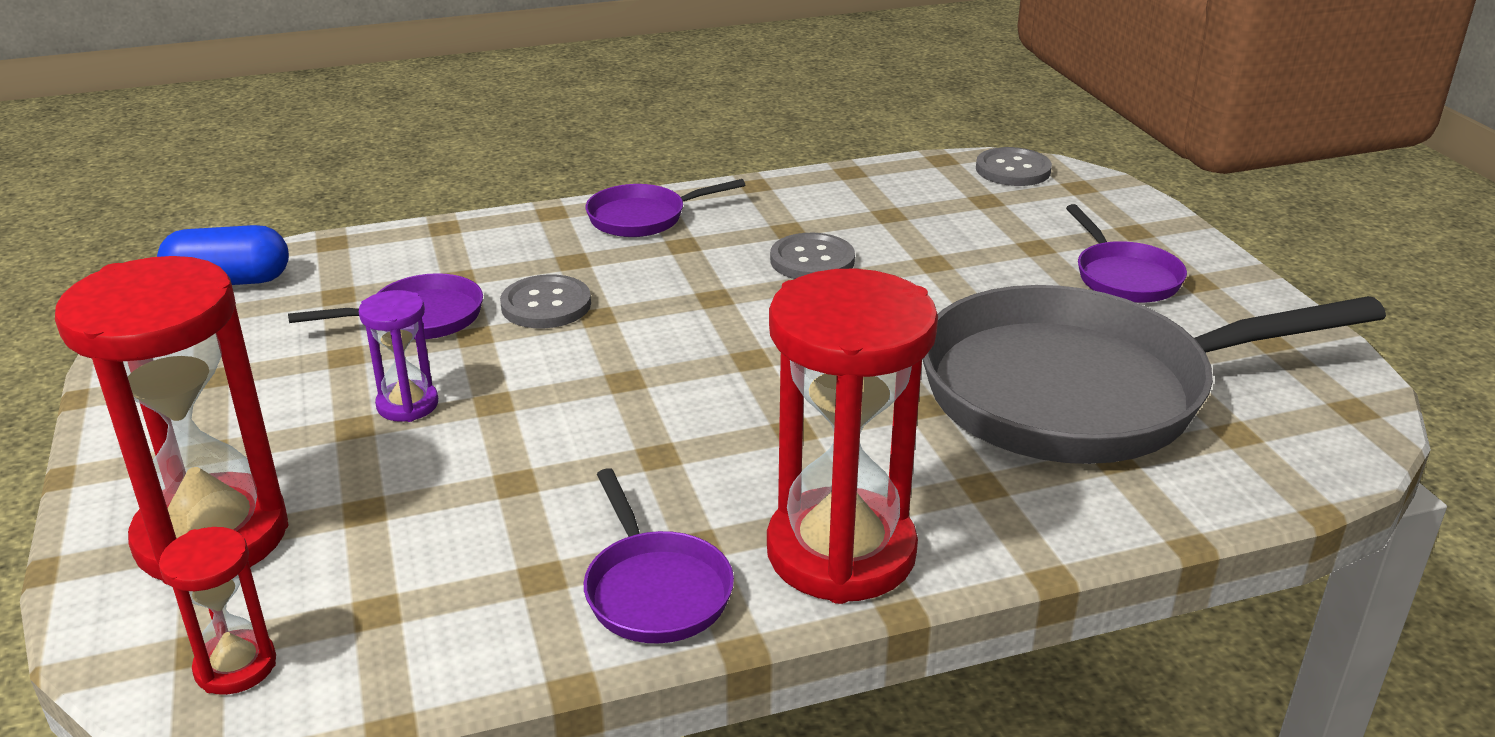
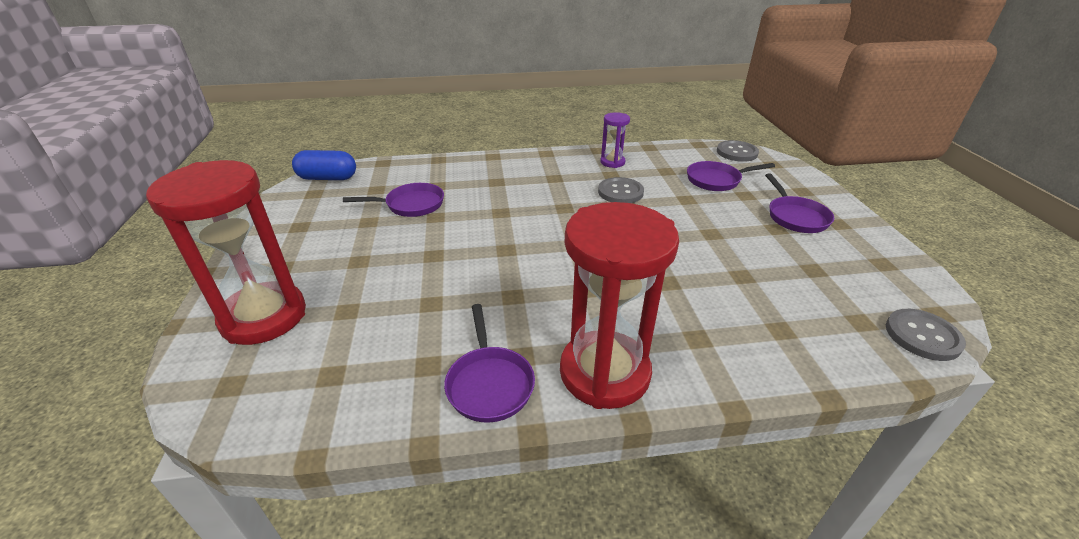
camera: 10 degrees right, 5 degrees up
red hourglass [159,527,276,695] -> none
purple hourglass [359,290,438,422] -> purple hourglass moved to [600,112,630,168]
grey button [500,274,591,328] -> grey button moved to [886,309,966,361]
purple pan [586,179,745,237] -> purple pan moved to [687,161,775,191]
grey pan [922,285,1386,464] -> none

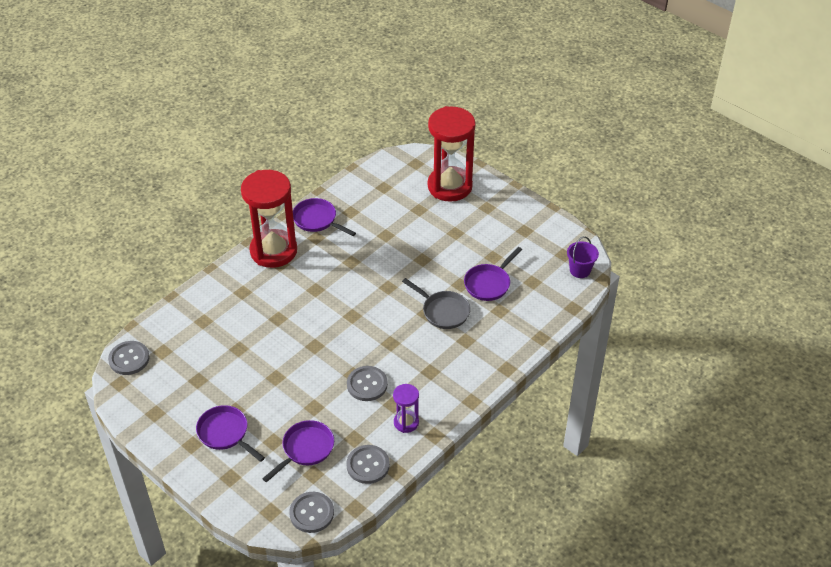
camera: 140 degrees right, 10 degrees up
blue capsule [292,150,356,180] -> purple bucket [567,236,599,278]
none -> grey button [346,445,390,484]
none -> grey pan [402,278,470,329]

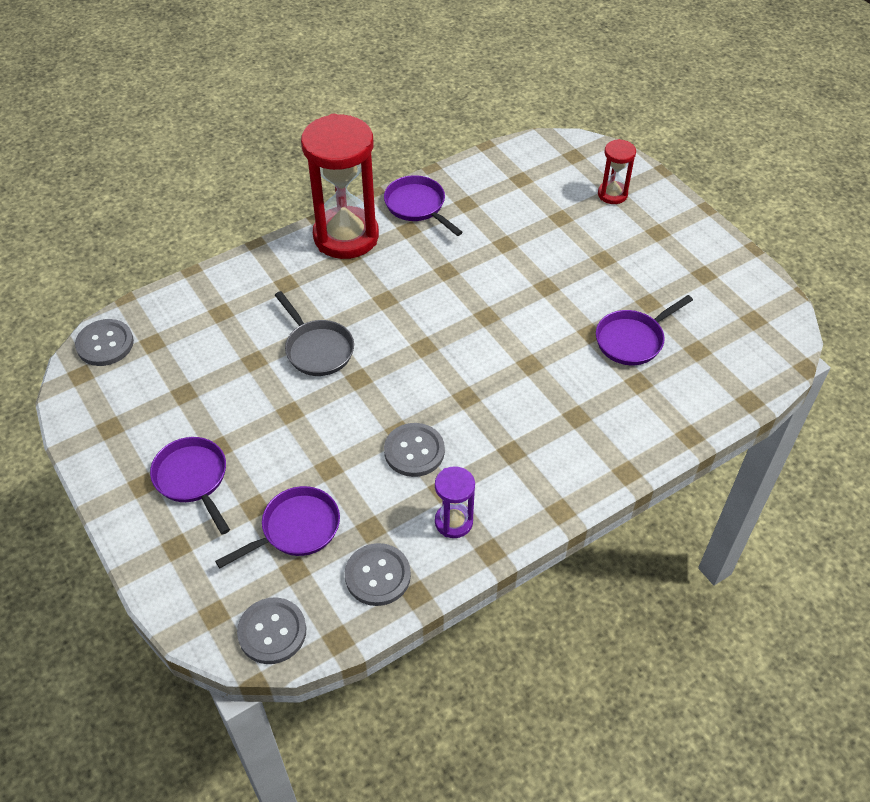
camera: 15 degrees right, 5 degrees up
grey pan [402,278,470,329] -> grey pan moved to [275,291,354,376]
red hourglass [428,106,476,202] -> red hourglass [598,139,636,204], size x0.47
purple bucket [567,236,599,278] -> none

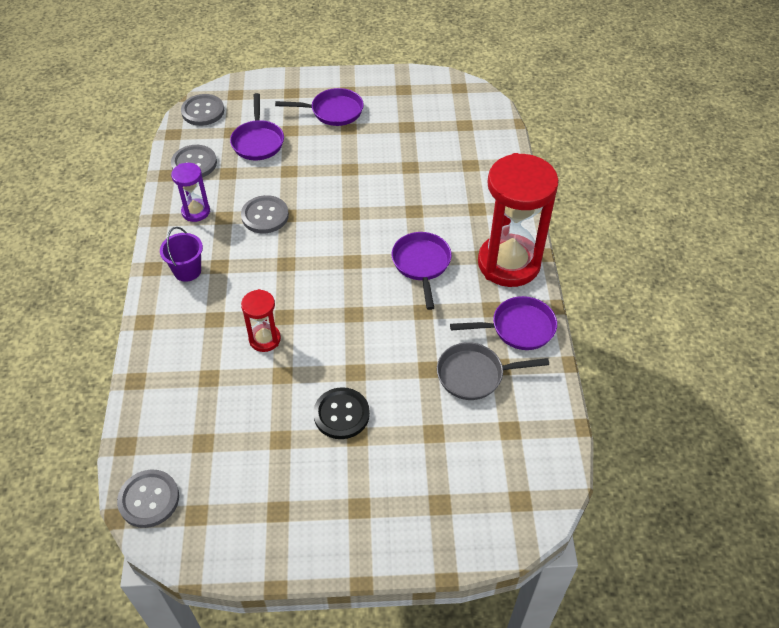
camera: 120 degrees right, 0 degrees up
grey button [75,319,134,366] -> grey button moved to [117,470,179,528]
grey pan [275,291,354,376] -> grey pan moved to [437,342,549,400]
purple pan [596,295,693,365] -> purple pan moved to [392,232,452,310]
red hourglass [598,139,636,204] -> red hourglass moved to [241,289,281,352]
none -> purple bucket [160,227,203,282]
none -> black button [313,387,370,439]

